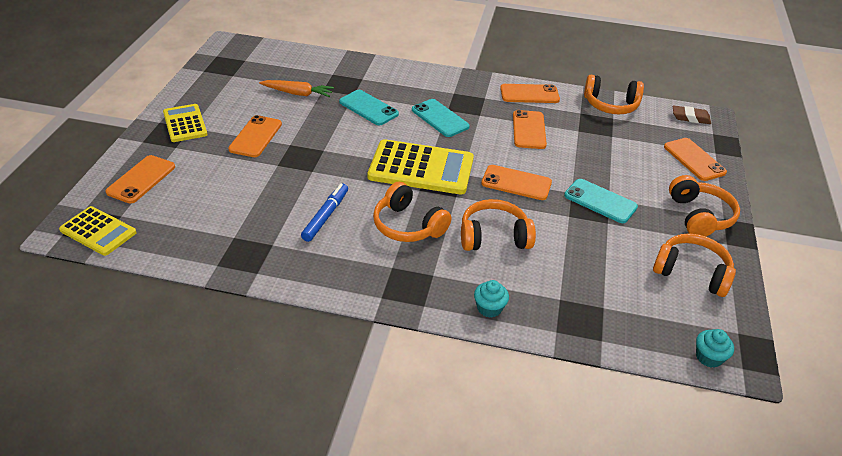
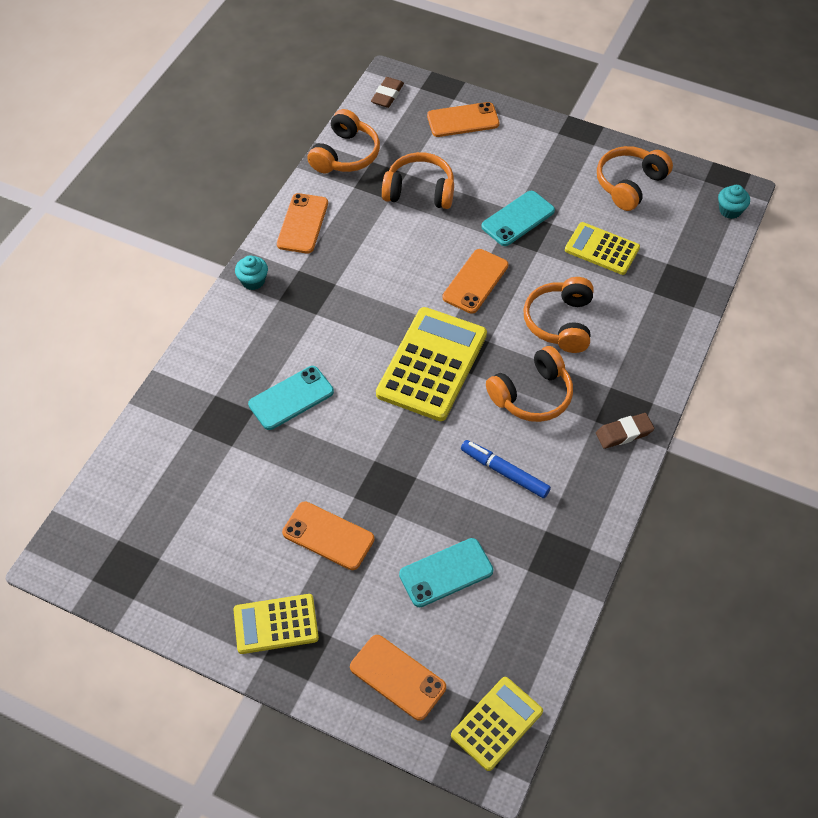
camera: 75 degrees left, 15 degrees up
orange carrot [259,80,334,97] -> none
turquoise phone [412,99,470,137] -> turquoise phone moved to [399,538,493,607]
turquoise cupcake [474,280,509,318] -> turquoise cupcake moved to [235,255,268,290]
orange phone [513,110,547,149] -> none
orange headphones [669,175,740,236] -> orange headphones moved to [382,152,454,209]
none -> yellow calculator [565,222,640,275]
none -> brown eraser [596,413,654,449]

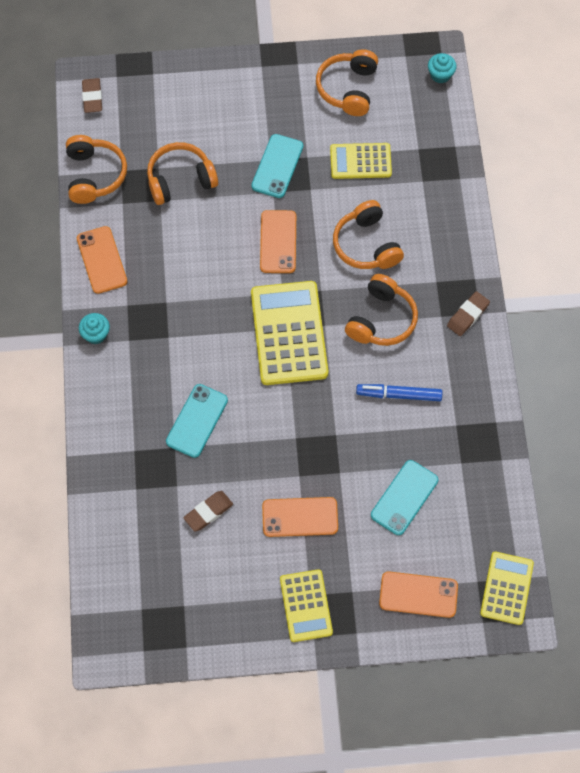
camera: 30 degrees left, 10 degrees up
yellow calculator [233,594,319,654] -> yellow calculator turned 60 degrees counterclockwise [280,569,333,642]
orange phone [427,102,499,137] -> none
none -> brown eraser [183,491,233,532]

